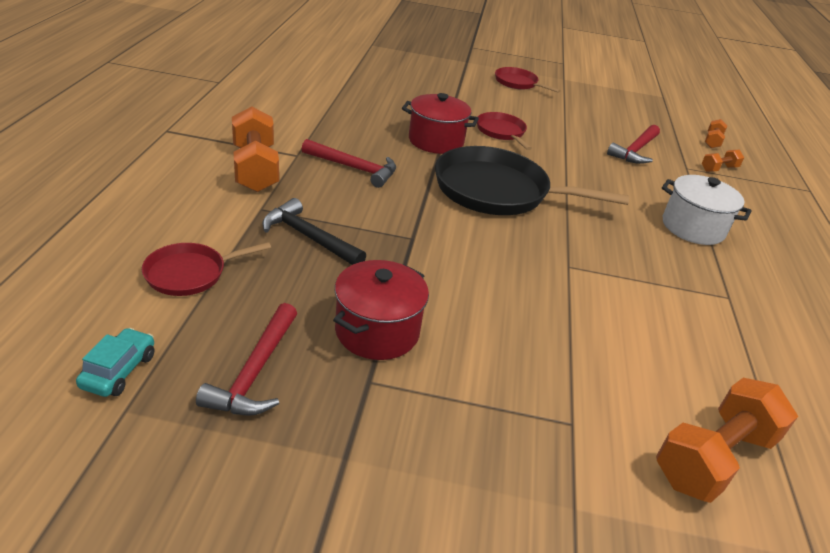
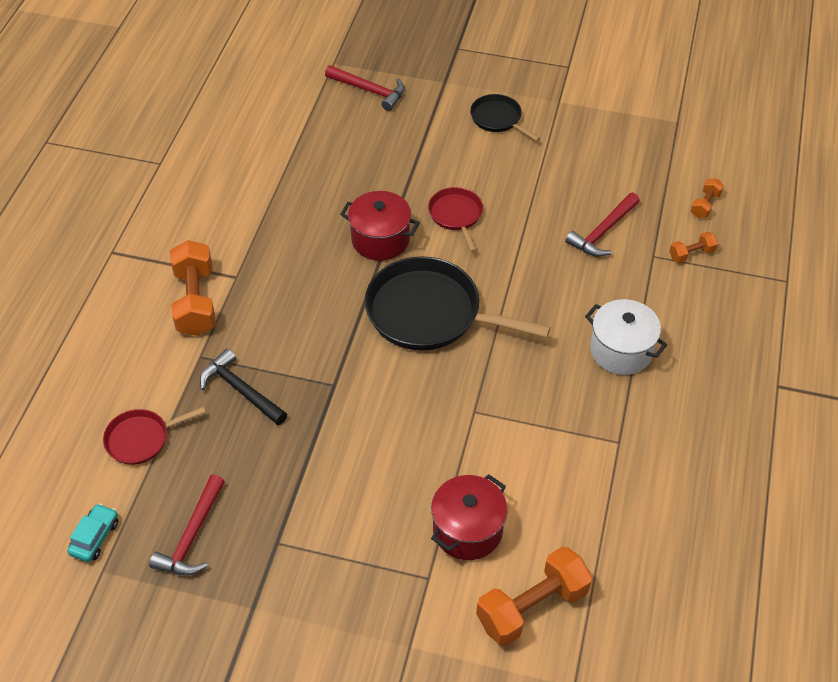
camera: 10 degrees right, 15 degrees up
red hammer [302,139,396,188] -> red hammer moved to [325,65,405,111]
red pot [333,260,429,360] -> red pot moved to [431,474,507,560]
red pan [495,67,561,93] -> black pan [470,94,540,141]

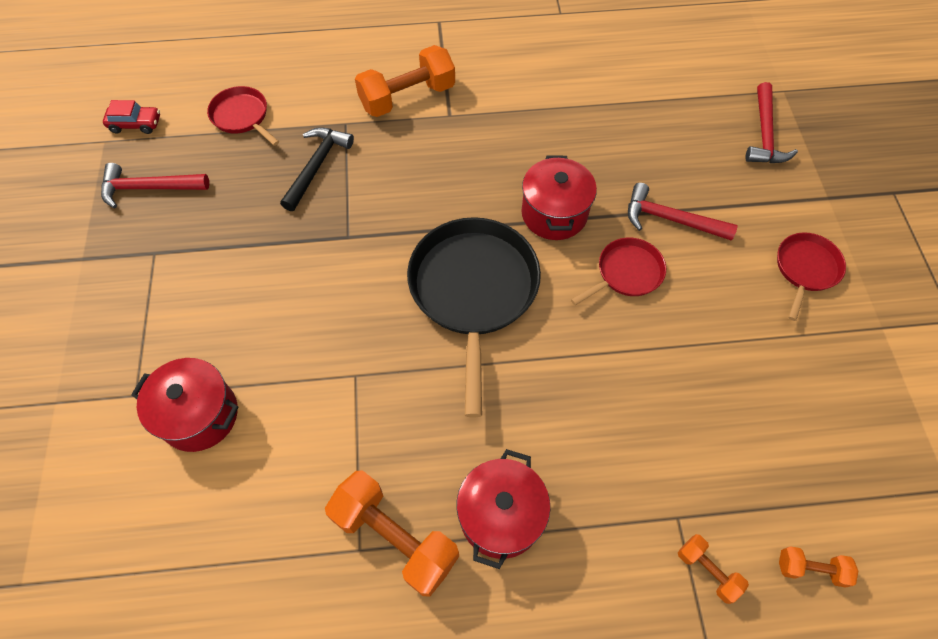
camera: 70 degrees right, 10 degrees up
turquoise car [67,503,118,562] -> red car [103,100,160,134]
black pan [470,94,540,141] -> red pan [777,232,846,321]
orange dumbbell [476,547,592,646] -> orange dumbbell moved to [325,471,459,596]
red hammer [565,193,640,257] -> red hammer moved to [628,183,738,241]
white pot [585,299,667,375] -> red pot [456,449,550,569]

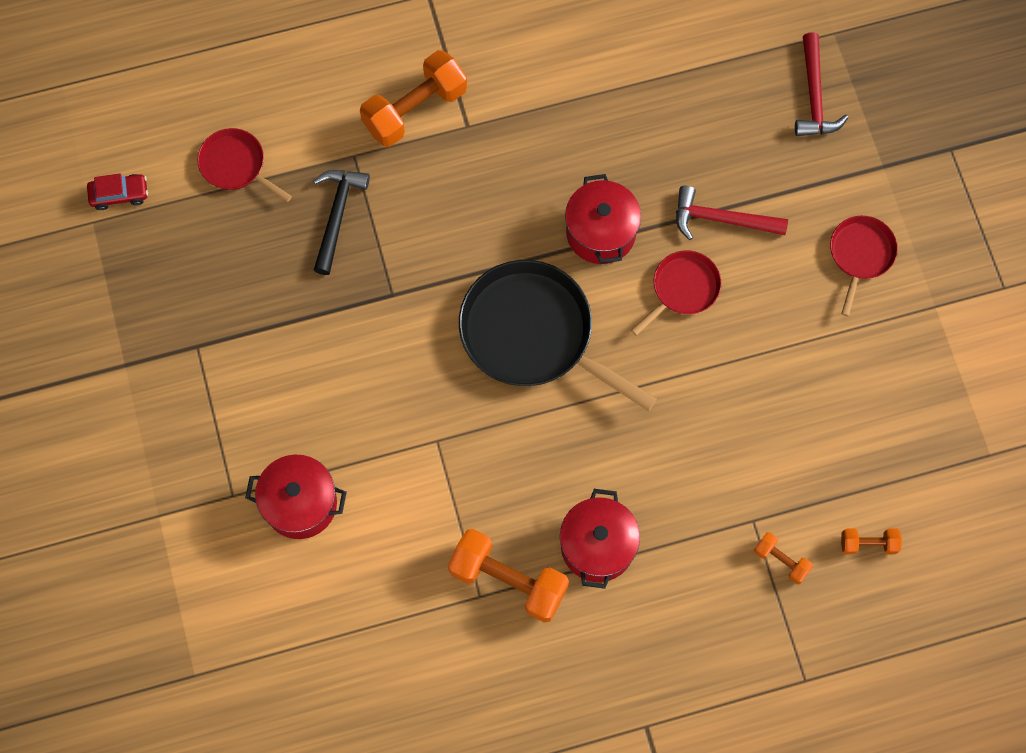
camera: 10 degrees left, 10 degrees up
red hammer [101,163,209,208] -> none
black pan [407,217,541,417] -> black pan turned 45 degrees counterclockwise [459,260,657,411]

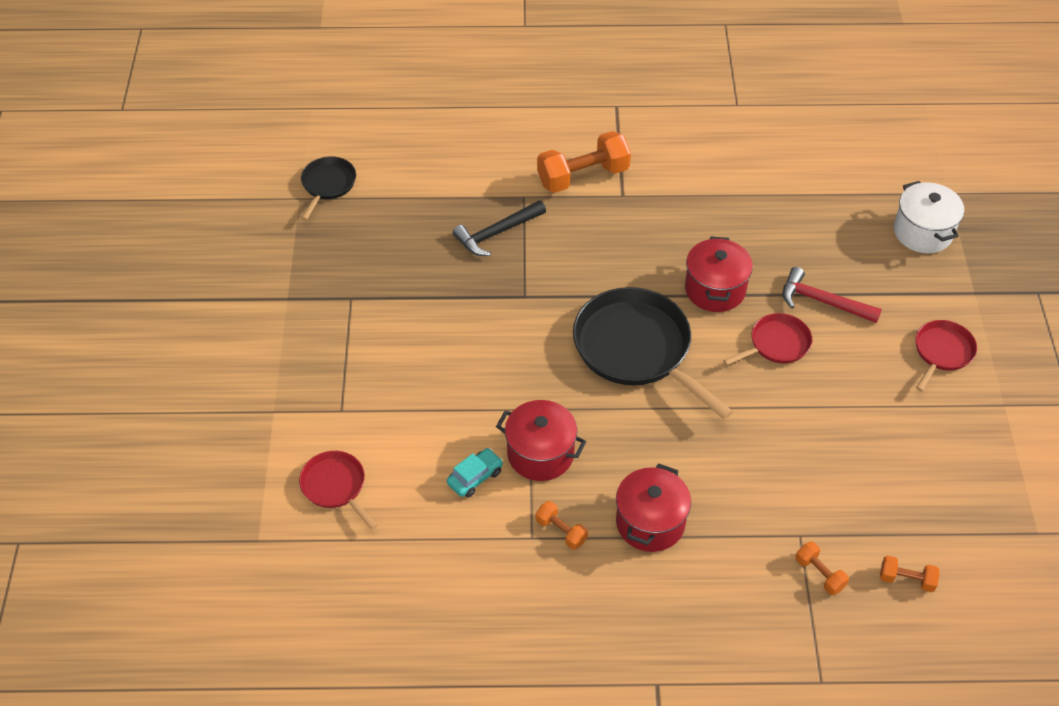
camera: 15 degrees right, 20 degrees down
red car [87,173,148,210] -> black pan [301,156,356,220]
red pan [197,128,292,202] -> red pan moved to [299,451,377,530]
red pot [245,455,347,539] -> red pot moved to [496,400,586,481]
black hammer [313,170,370,275] -> black hammer turned 150 degrees counterclockwise [453,200,546,256]
orange dumbbell [448,529,569,623] -> orange dumbbell [536,501,588,550], size x0.50
red hammer [795,32,848,136] -> white pot [894,181,964,253]
none -> turquoise car [447,448,503,498]

